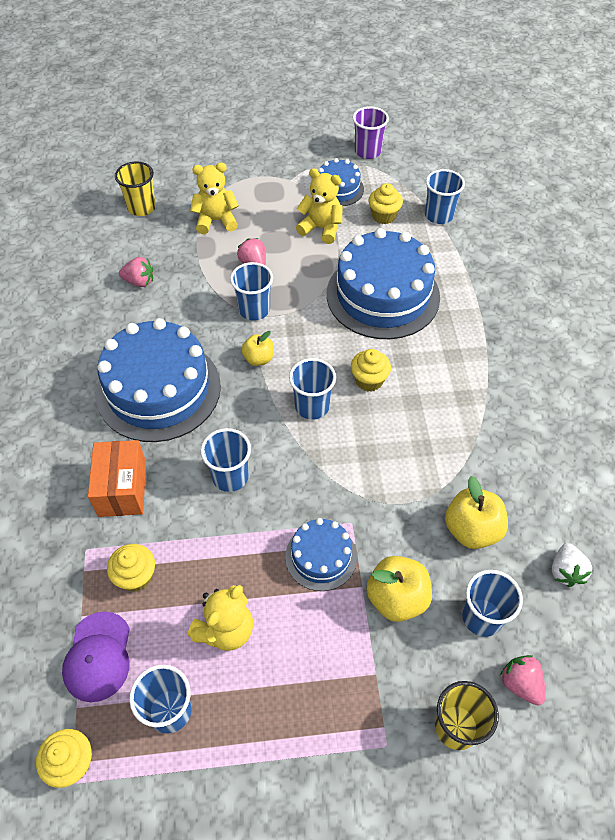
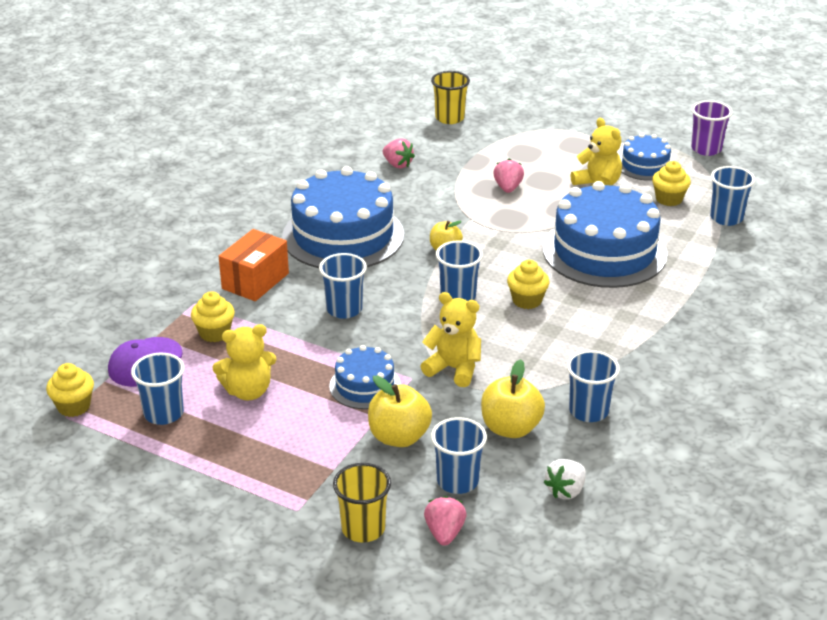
camera: 35 degrees right, 20 degrees down
yellow teddy bear [190,163,239,234] -> yellow teddy bear moved to [420,292,481,387]
blue cup [230,262,273,321] -> blue cup moved to [567,350,620,422]

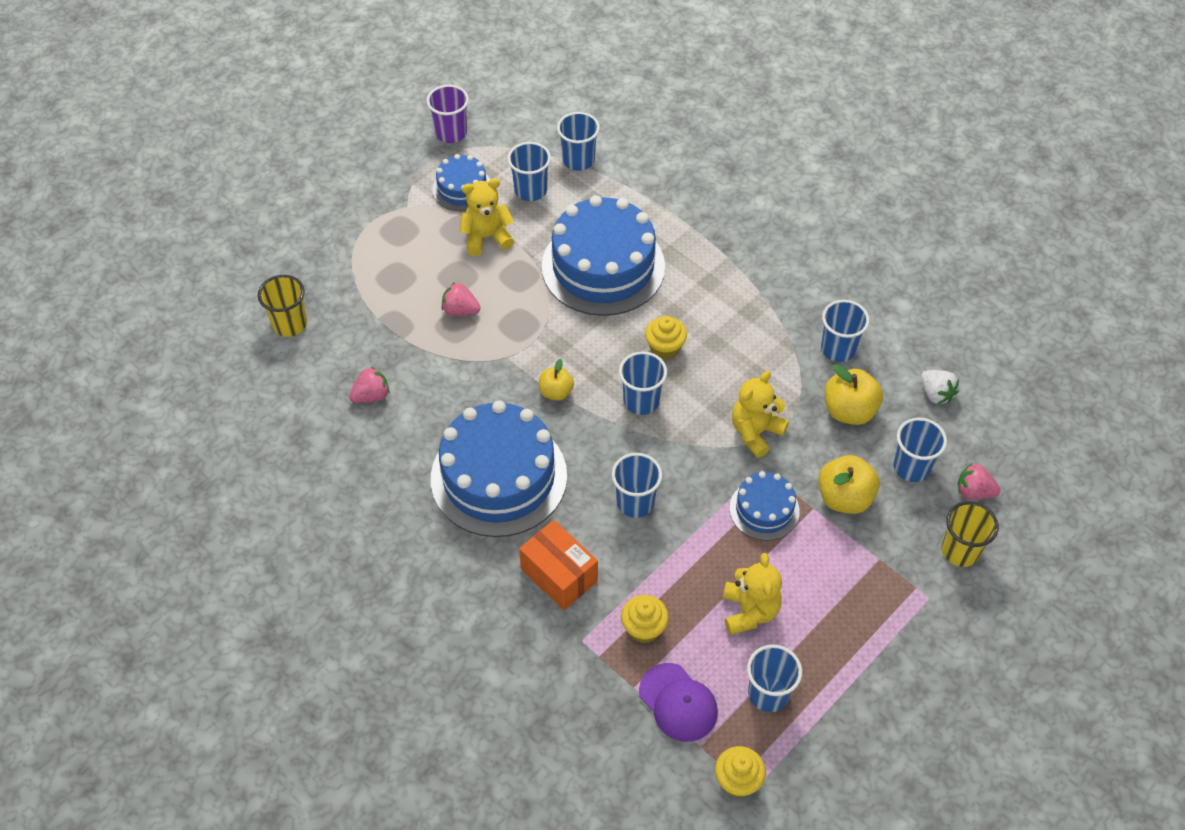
camera: 75 degrees left, 20 degrees up
yellow cupcake [652,161,691,206] -> blue cup [507,142,551,201]

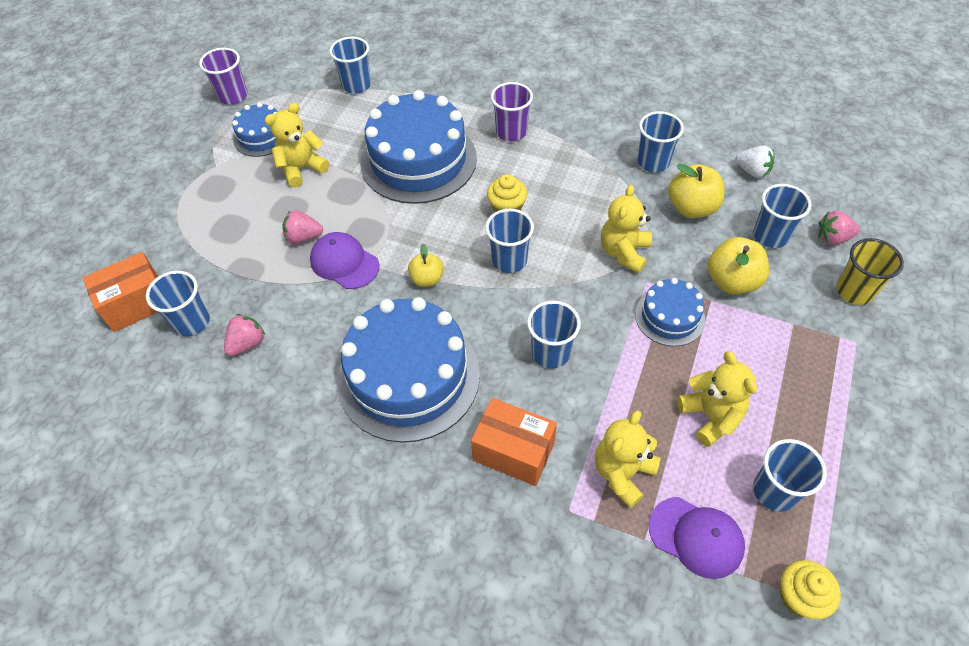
camera: 20 degrees left, 0 degrees up
yellow cup [258,275,307,337] -> orange box [83,252,159,332]
blue cup [507,142,551,201] -> blue cup moved to [146,271,210,336]
yellow cupcake [621,595,669,643] -> yellow teddy bear [595,410,661,508]
none -> purple cap [310,232,380,289]
none -> purple cup [491,82,533,141]

